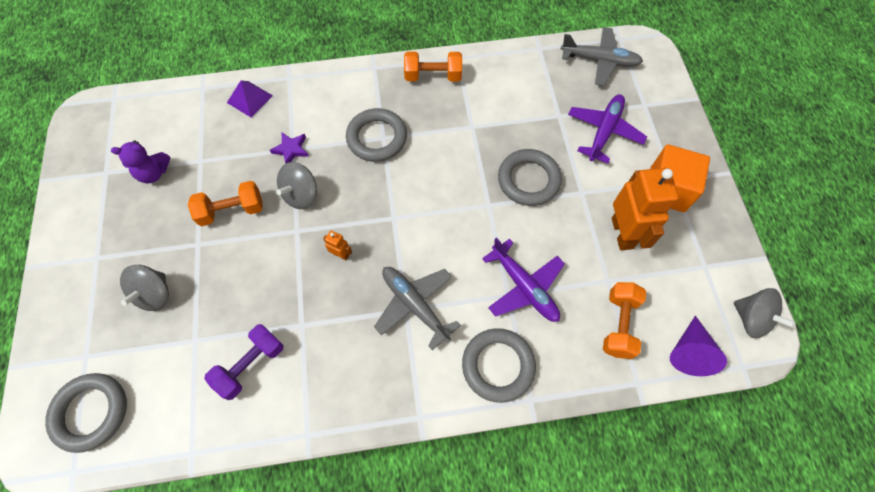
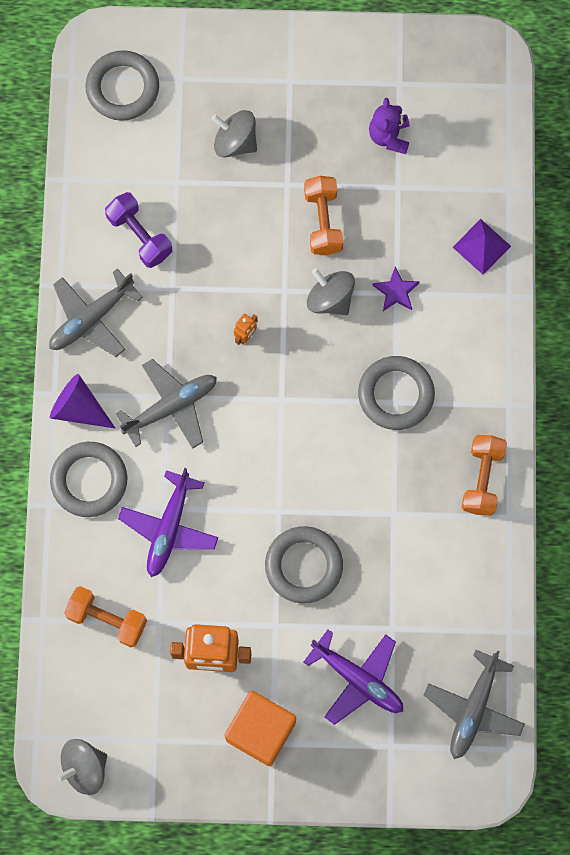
camera: 100 degrees right, 10 degrees up
purple plane [482,237,565,322] -> purple plane turned 45 degrees counterclockwise [118,468,219,577]
purple cone [670,316,727,376] -> purple cone moved to [50,374,115,428]
none -> grey plane [49,268,143,357]

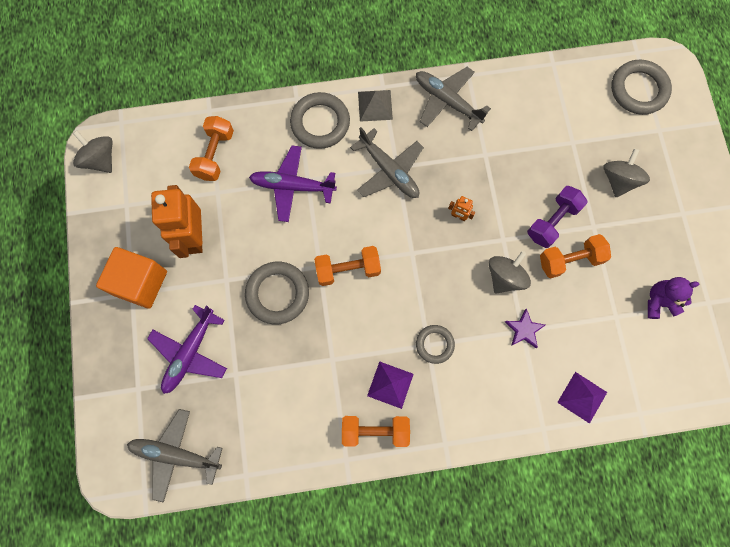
camera: 80 degrees right, 0 degrees up
purple cone [50,374,115,428] -> grey pyramid [358,90,393,122]
purple dumbbell [105,192,172,268] -> purple dumbbell moved to [527,186,588,248]
grey ring [358,356,435,430] -> grey ring [416,325,455,364], size x0.60
none -> orange dumbbell [314,246,381,286]
none -> purple pyramid [367,361,414,409]

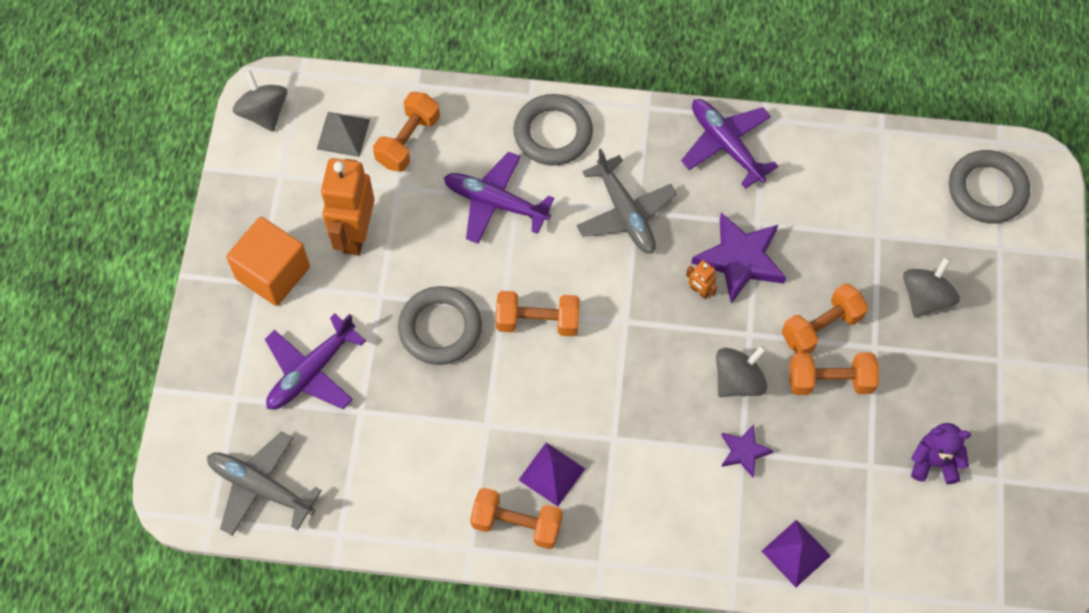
camera: 15 degrees right, 10 degrees down
grey pyramid [358,90,393,122] -> grey pyramid moved to [317,112,370,157]
grey plane [416,67,491,131] -> purple plane [681,99,778,189]
grey ring [416,325,455,364] -> none
purple dumbbell [527,186,588,248] -> orange dumbbell [782,283,868,353]
none -> purple star [691,213,786,304]

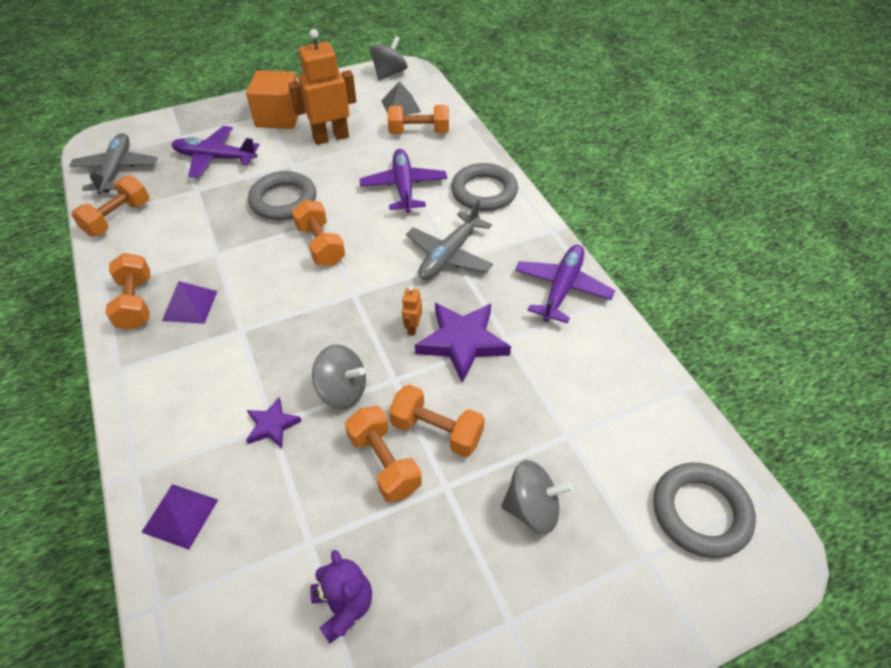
camera: 60 degrees right, 15 degrees down
none -> orange dumbbell [71,175,149,236]

